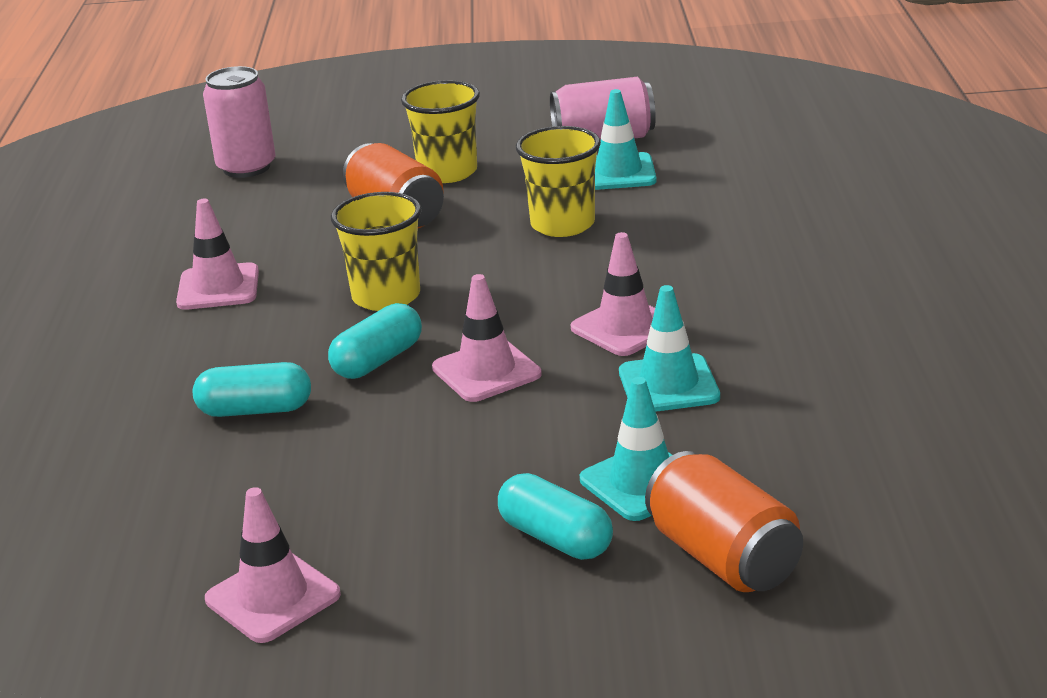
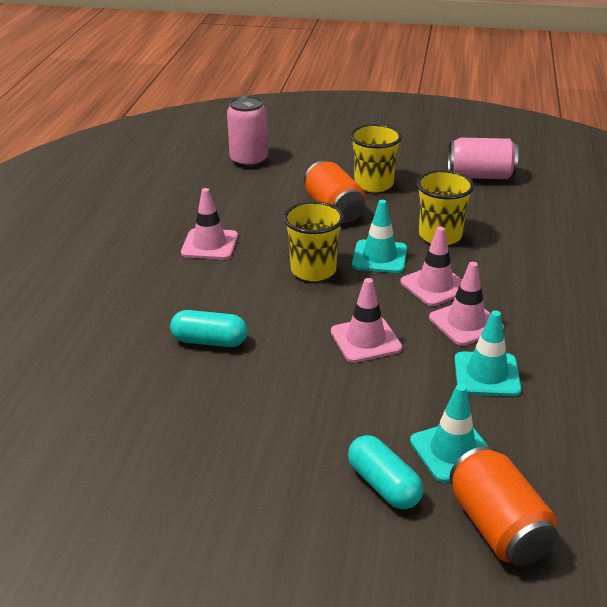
camera: 10 degrees right, 5 degrees up
pink traffic cone [205,487,341,643] -> pink traffic cone moved to [400,227,462,306]
turquoise capsule [328,303,422,379] -> none
turquoise traffic cone [595,89,657,190] -> turquoise traffic cone moved to [352,200,407,273]

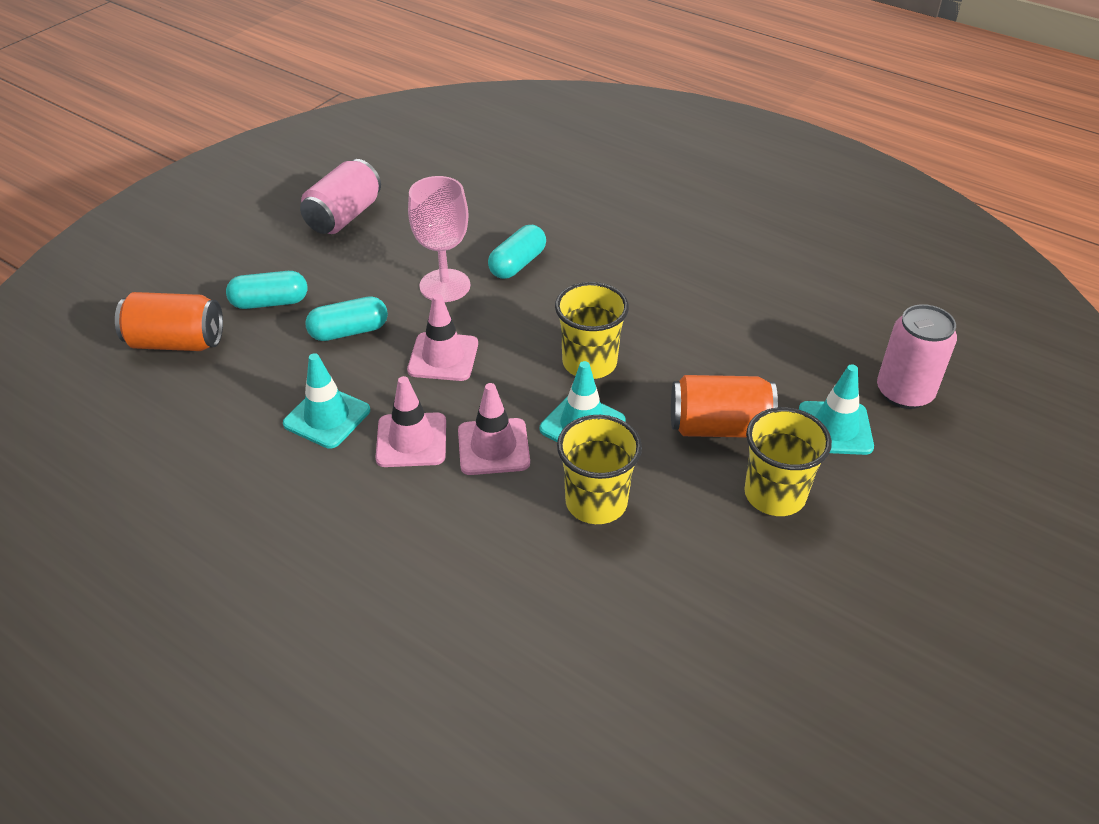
camera: 115 degrees right, 10 degrees up
pink traffic cone [181,188,238,260] -> none
turquoise traffic cone [410,384,488,483] -> turquoise traffic cone moved to [799,364,874,455]
pink can [448,138,518,179] -> pink can moved to [300,159,381,234]
none -> turquoise capsule [305,296,388,341]
none -> pink goblet [408,176,470,302]

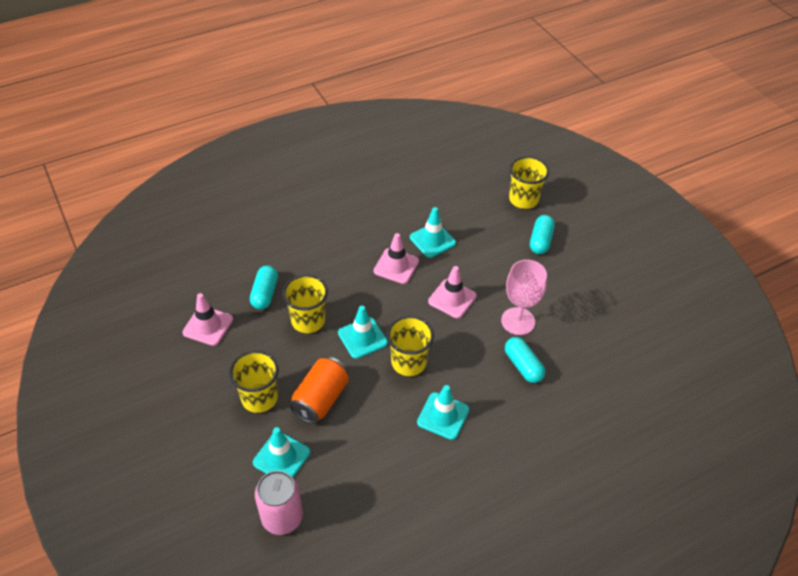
camera: 115 degrees right, 5 degrees up
orange can [115,292,223,351] -> yellow cup [509,156,549,209]
pink can [300,159,381,234] -> none
turquoise capsule [305,296,388,341] -> turquoise capsule moved to [250,265,278,310]
pink traffic cone [458,383,530,475] -> pink traffic cone moved to [182,293,233,346]
none -> turquoise traffic cone [417,385,469,440]

